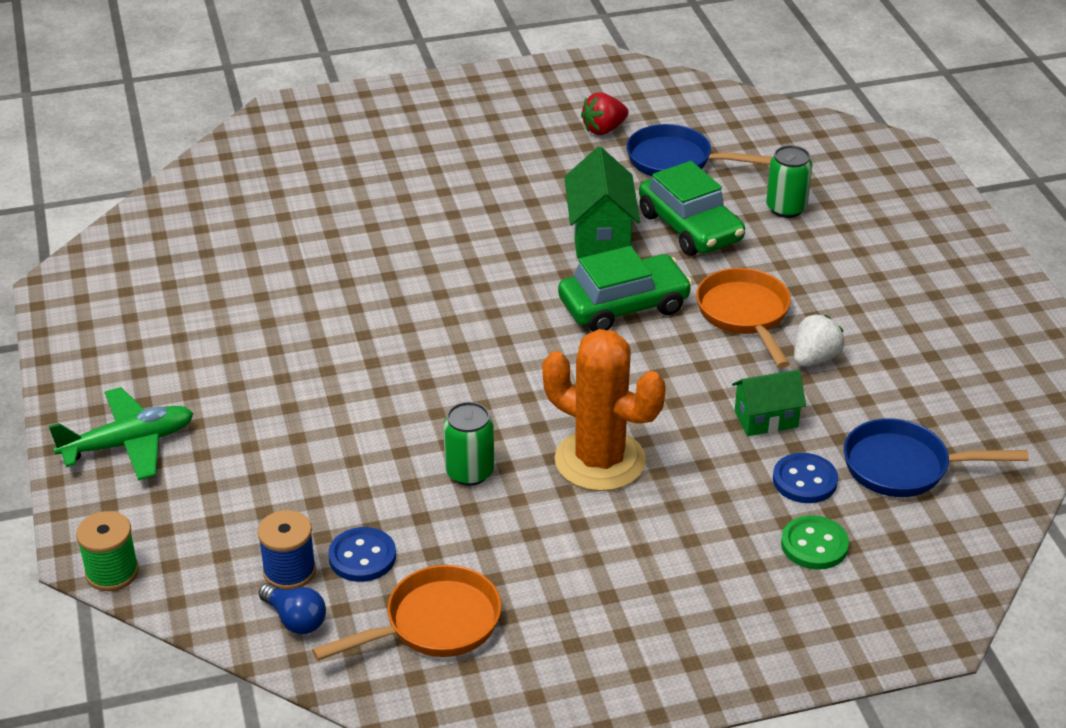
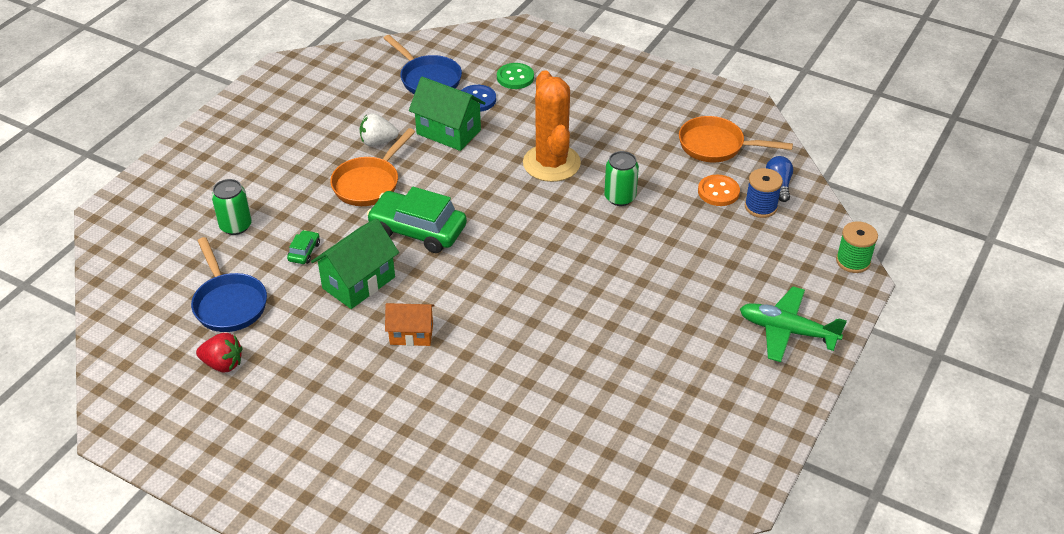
camera: 135 degrees left, 5 degrees up
blue button [328,527,396,582] -> orange button [698,175,740,206]
green car [639,161,745,256] -> green car [287,230,320,264], size x0.44
green house [732,369,806,436] -> green house [409,77,485,151], size x1.54
none -> orange house [385,303,435,346]

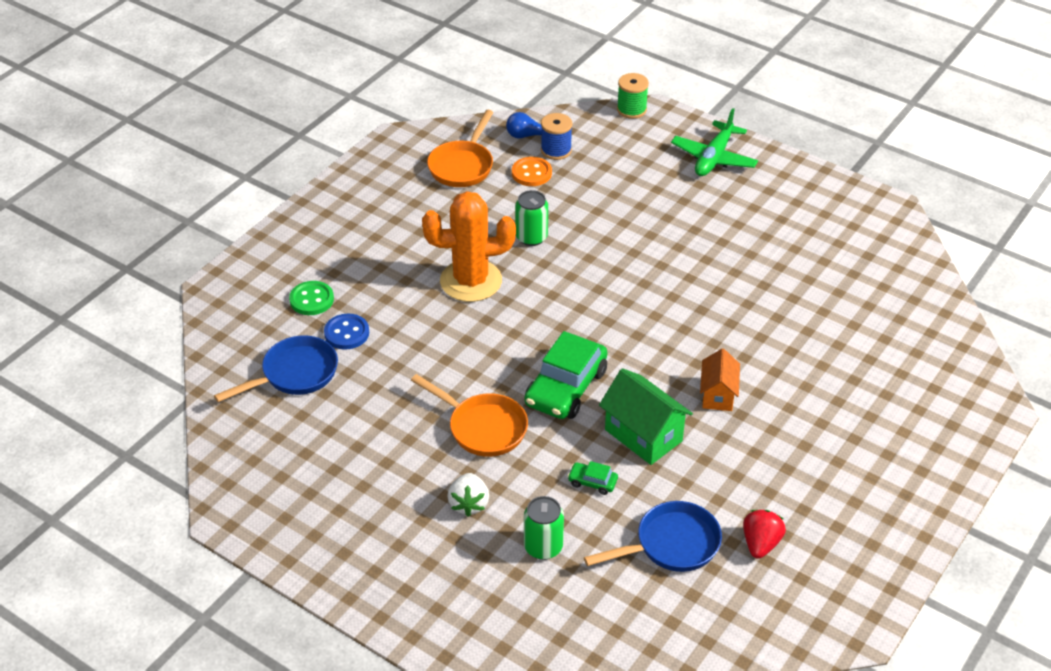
camera: 85 degrees left, 0 degrees up
white strawberry [359,113,399,146] -> white strawberry moved to [447,473,489,517]
green house [409,77,485,151] -> none

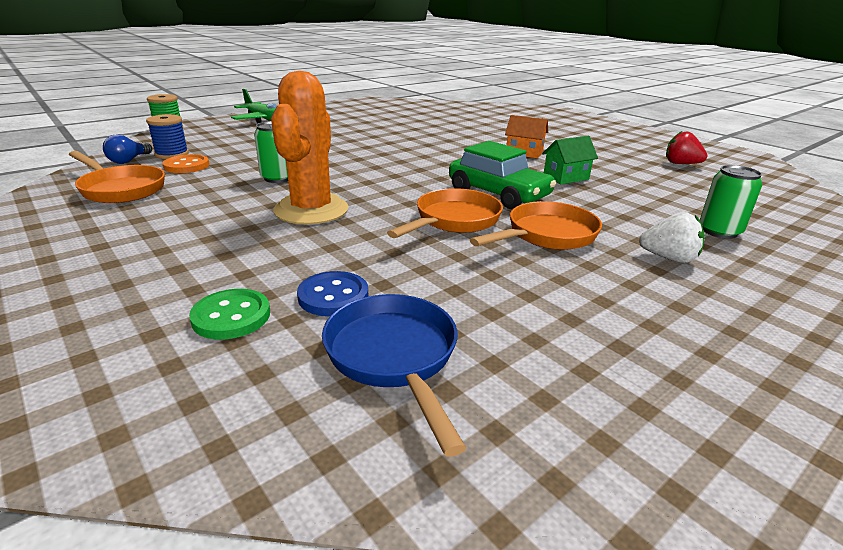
camera: 75 degrees left, 15 degrees down
green car [568,461,618,495] -> none
blue pan [584,501,722,572] -> none
green house [599,368,693,465] -> green house [542,136,598,184], size x0.65
none -> orange pan [387,188,503,238]

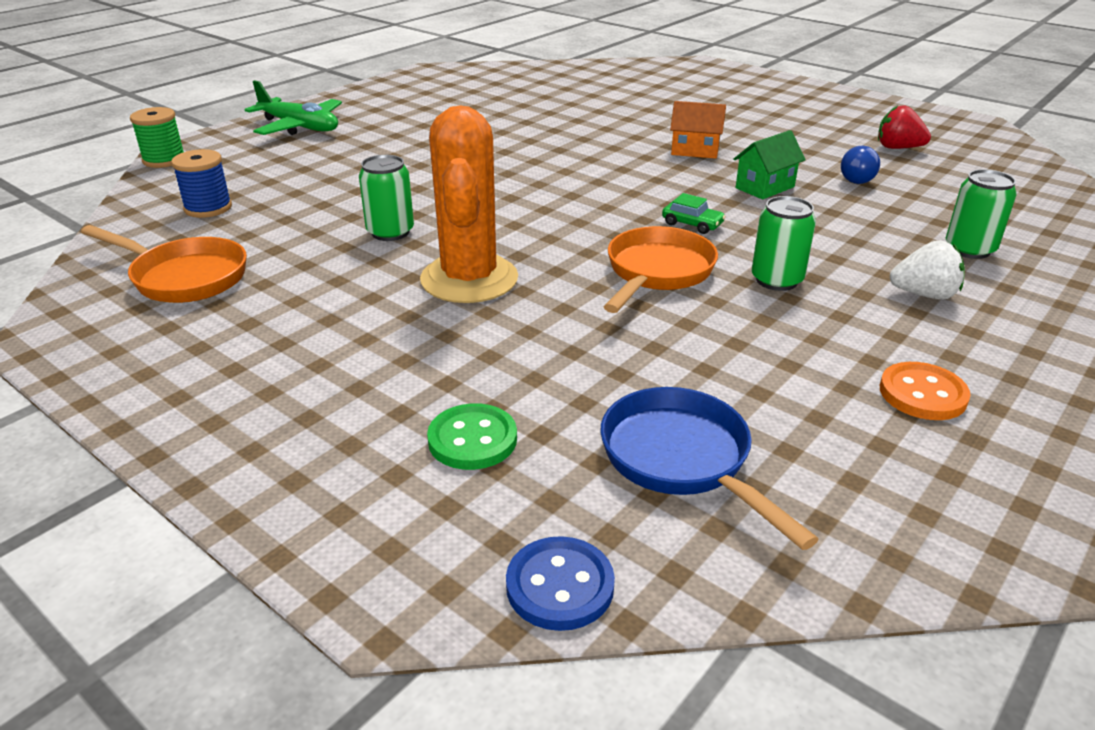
camera: 10 degrees left, 5 degrees up
blue light bulb [103,135,152,164] -> blue light bulb moved to [841,146,880,184]
orange button [162,154,209,173] -> orange button moved to [880,362,970,420]
blue button [297,271,368,316] -> blue button moved to [506,536,615,631]
green car [449,141,556,209] -> green car [662,193,726,234], size x0.44
orange pan [470,201,602,250] -> green can [752,196,816,291]

